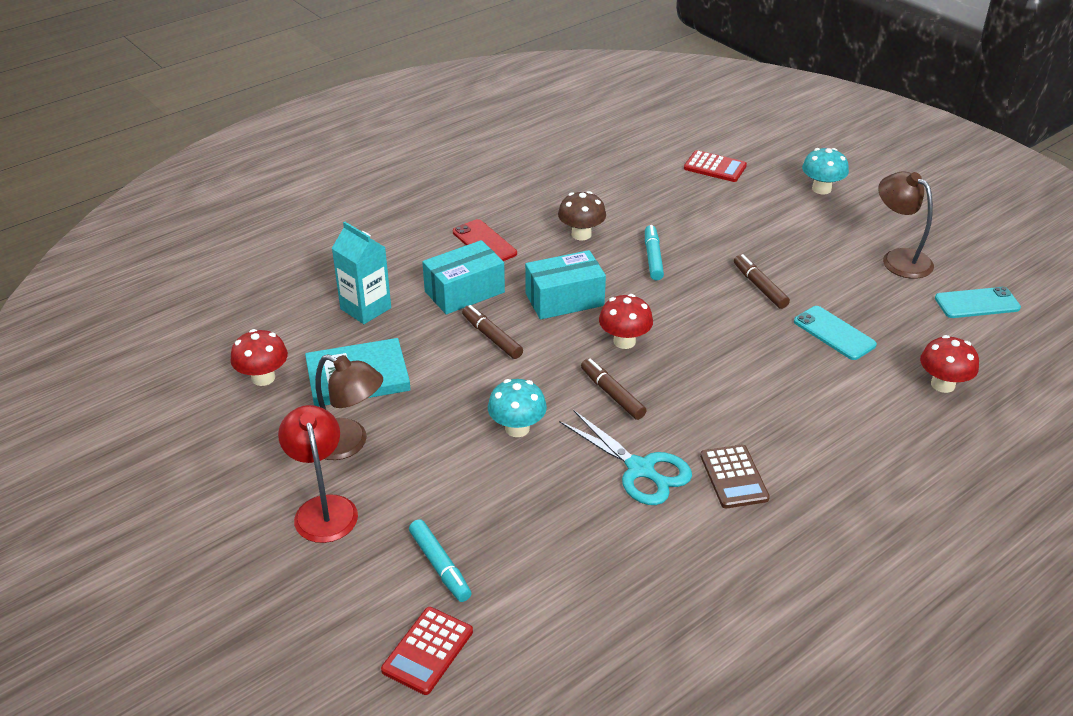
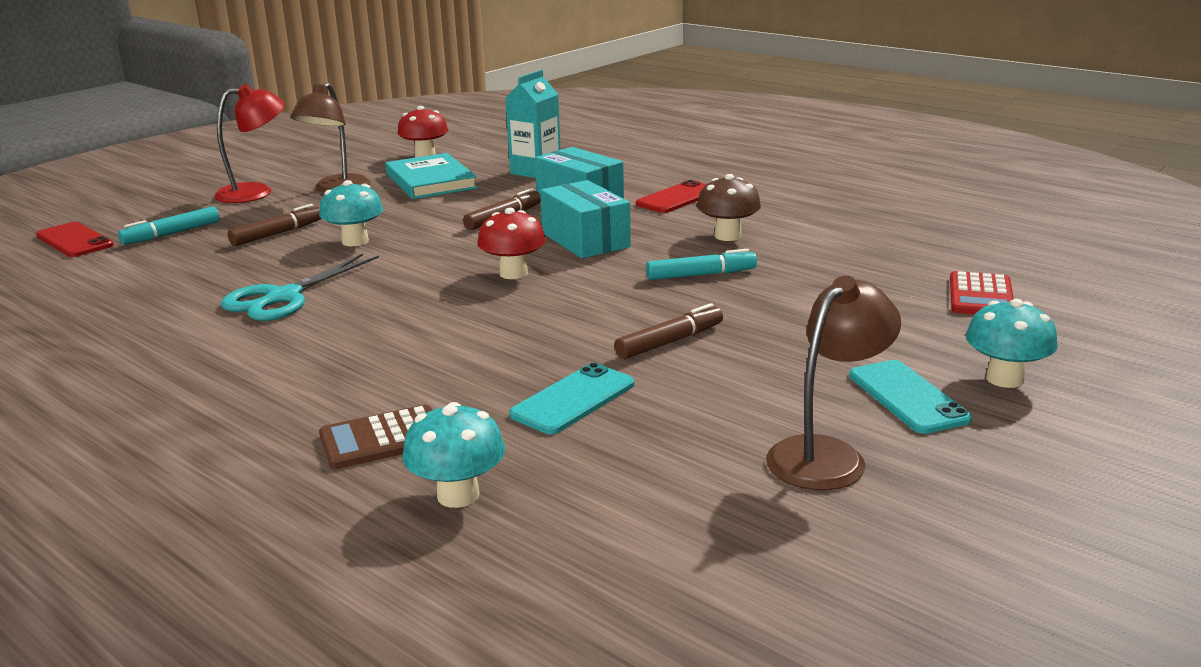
camera: 80 degrees right, 15 degrees down
red calculator [381,607,473,695] -> red phone [36,222,114,257]
brown marker [581,359,647,420] -> brown marker moved to [228,204,322,246]
brown calculator [700,445,770,508] -> brown calculator moved to [319,405,432,469]
red mushroom [920,335,979,393] -> turquoise mushroom [402,402,505,508]
turquoise phone [935,287,1021,318] -> turquoise phone moved to [849,360,972,434]

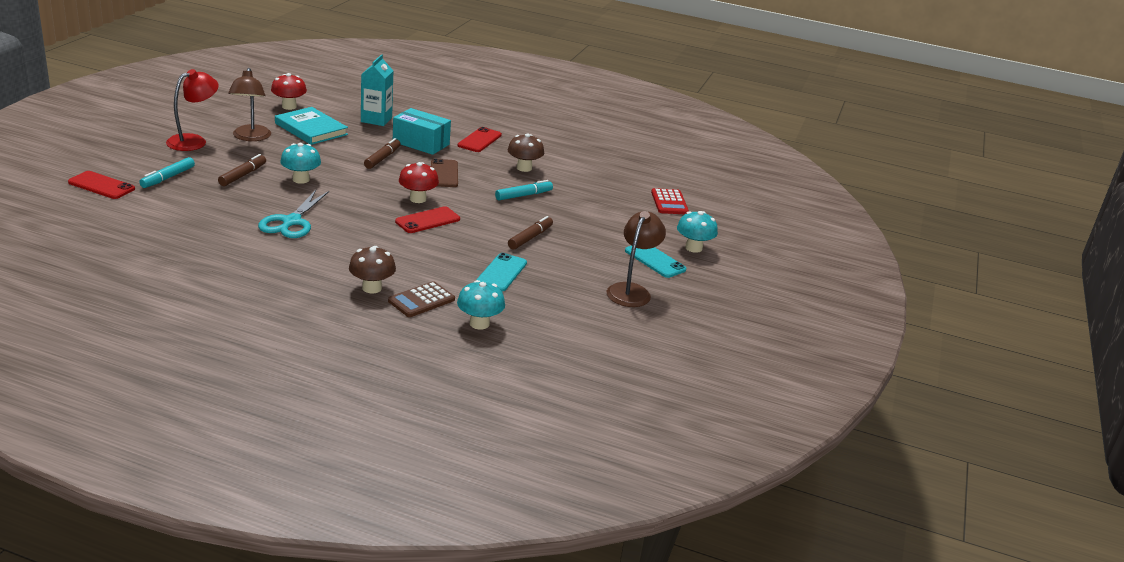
camera: 25 degrees left, 5 degrees up
turquoise box [540,180,631,258] -> brown phone [431,158,458,187]
none -> brown mushroom [349,246,396,293]
none -> red phone [395,206,460,233]

